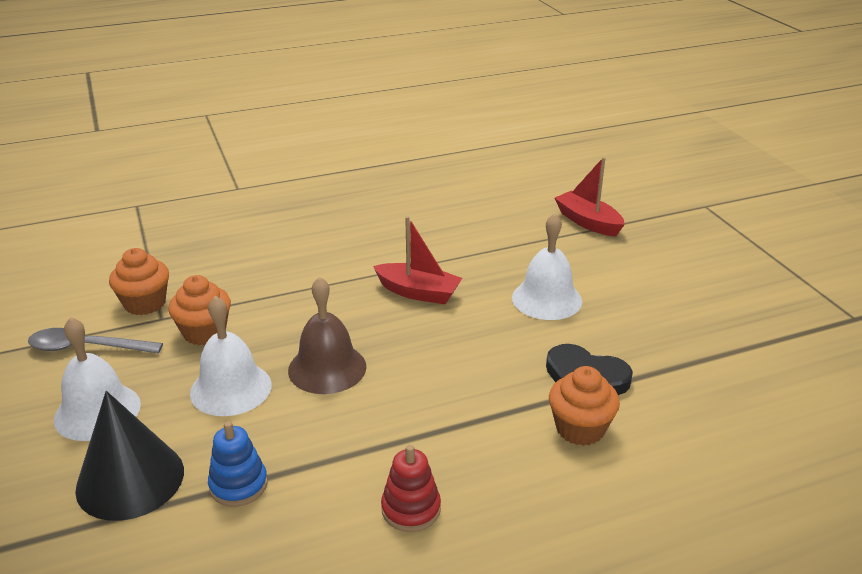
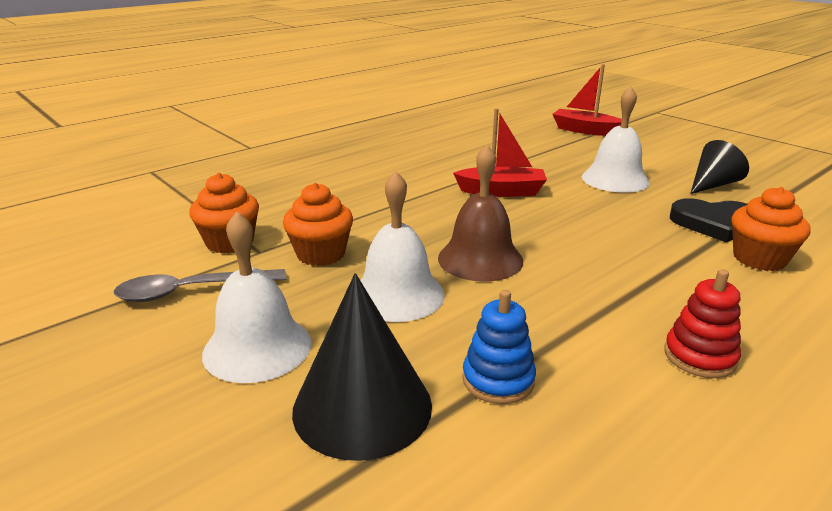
camera: 20 degrees left, 5 degrees down
none -> black cone [690,140,749,194]

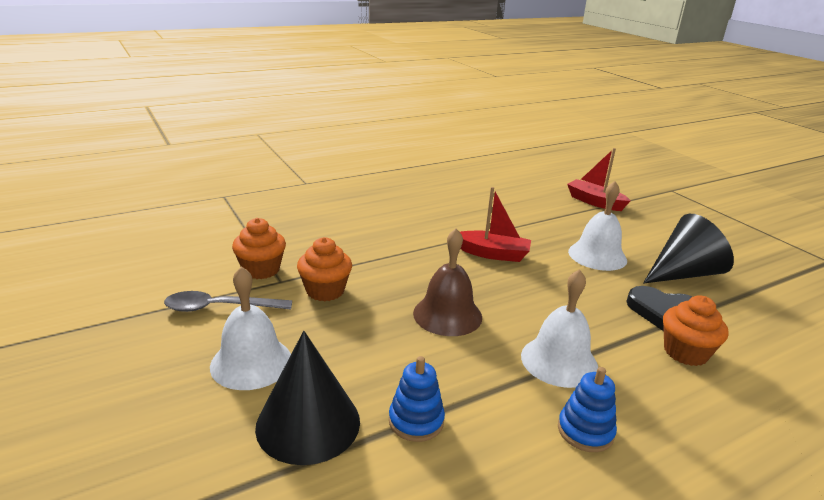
camera: 10 degrees right, 0 degrees up
white bell [360,171,445,322] -> white bell moved to [521,269,598,388]
red stacking toy [664,269,741,378] -> blue stacking toy [558,367,617,452]
black cone [690,140,749,194] -> black cone [643,214,734,284], size x1.55

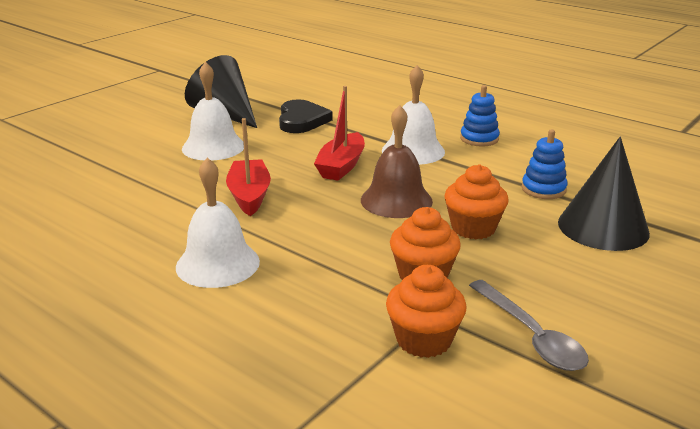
camera: 110 degrees left, 0 degrees up
white bell [210,266,291,390] -> white bell moved to [176,158,260,288]
red boat [567,148,631,211] -> red boat moved to [314,86,365,181]
orange cupcake [663,295,728,366] -> orange cupcake moved to [444,164,508,239]

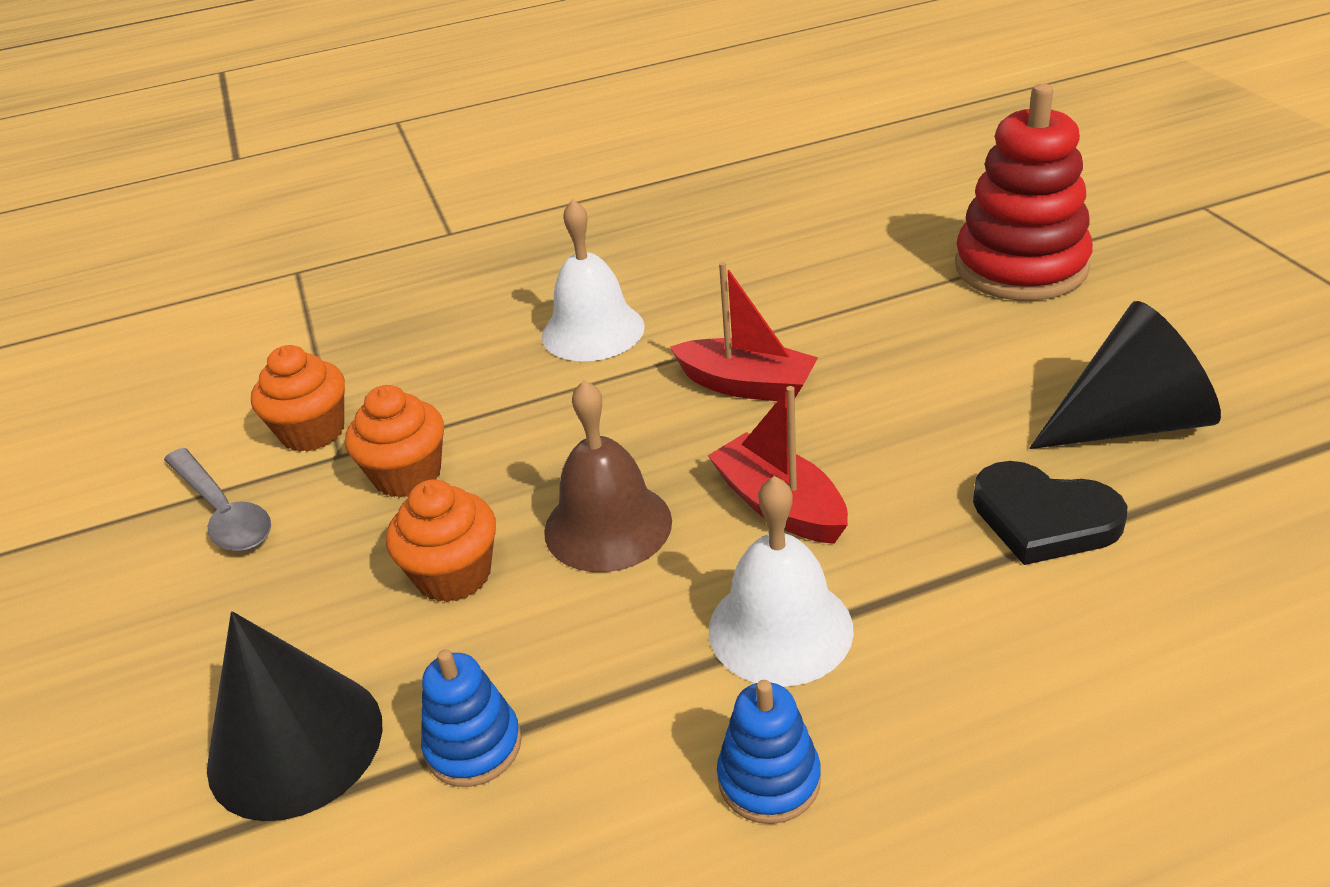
camera: 125 degrees right, 10 degrees up
white bell [182,62,244,161] -> none
grey spoon [469,280,589,371] -> grey spoon turned 135 degrees counterclockwise [164,448,271,551]
none -> red stacking toy [955,84,1093,301]

